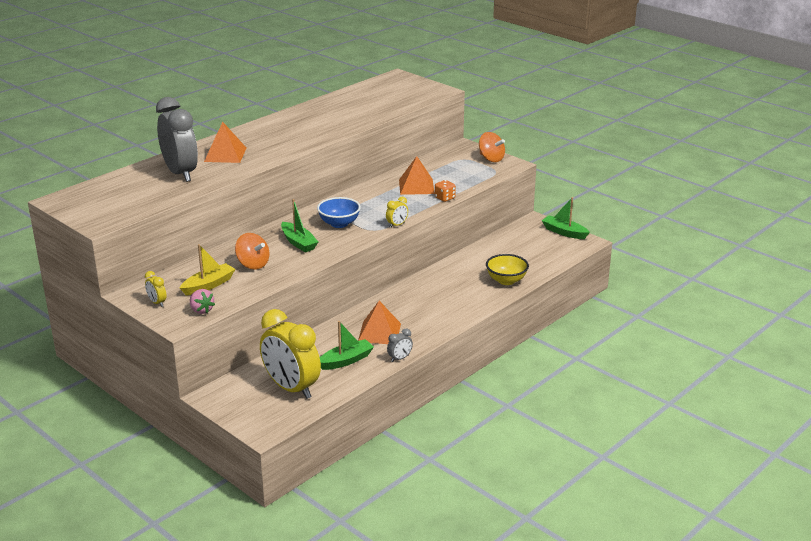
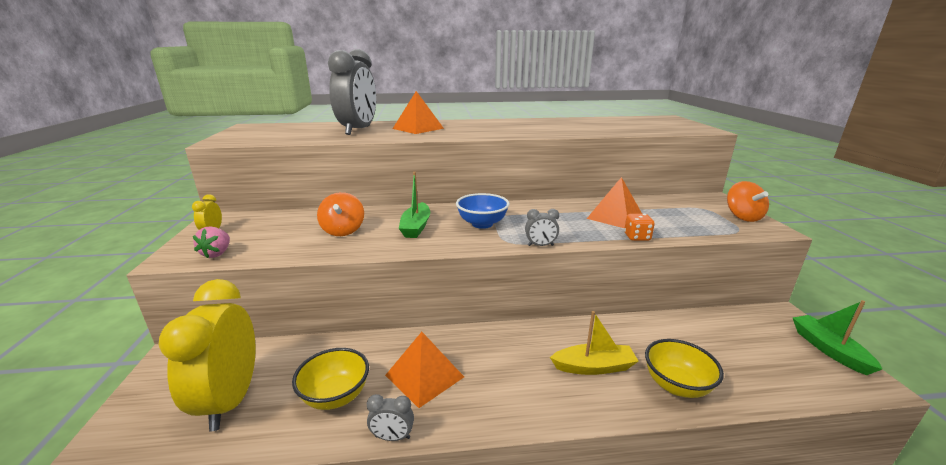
camera: 40 degrees right, 5 degrees down
yellow boat [180,244,235,296] -> yellow boat moved to [550,311,639,375]
green boat [320,321,374,370] -> yellow bowl [292,348,369,410]
yellow clock [386,197,408,228] -> grey clock [525,209,559,246]

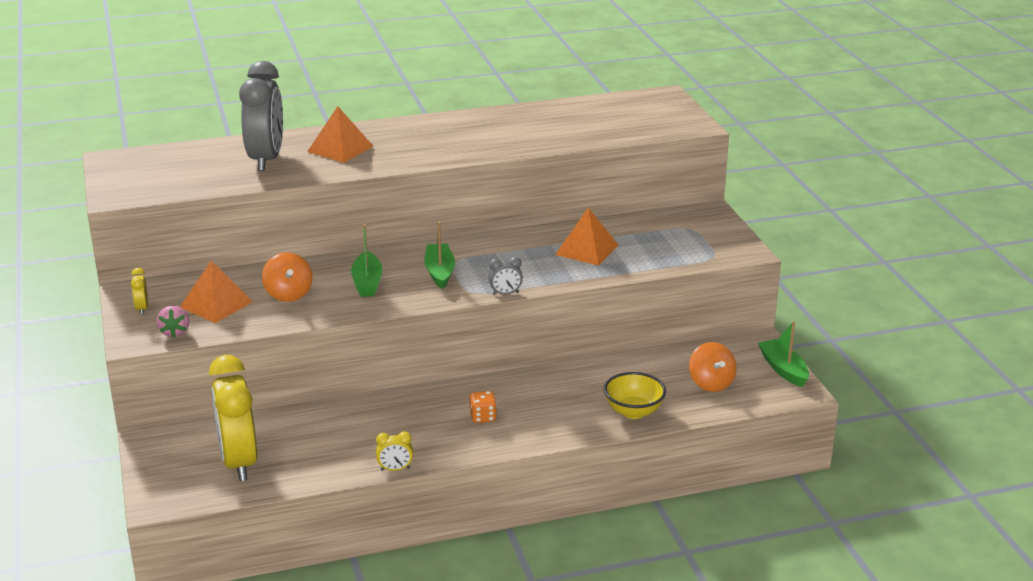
camera: 10 degrees left, 5 degrees up
yellow bowl [292,348,369,410] -> none
grey clock [367,394,414,441] -> yellow clock [376,431,413,471]
orange pyramid [385,332,464,408] -> orange pyramid moved to [180,261,252,323]
blue bowl [456,193,510,229] -> green boat [424,222,455,289]
yellow boat [550,311,639,375] -> none
orange dice [624,214,655,241] -> orange dice moved to [469,391,497,423]
orange spinning top [727,181,769,222] -> orange spinning top moved to [689,342,737,392]

